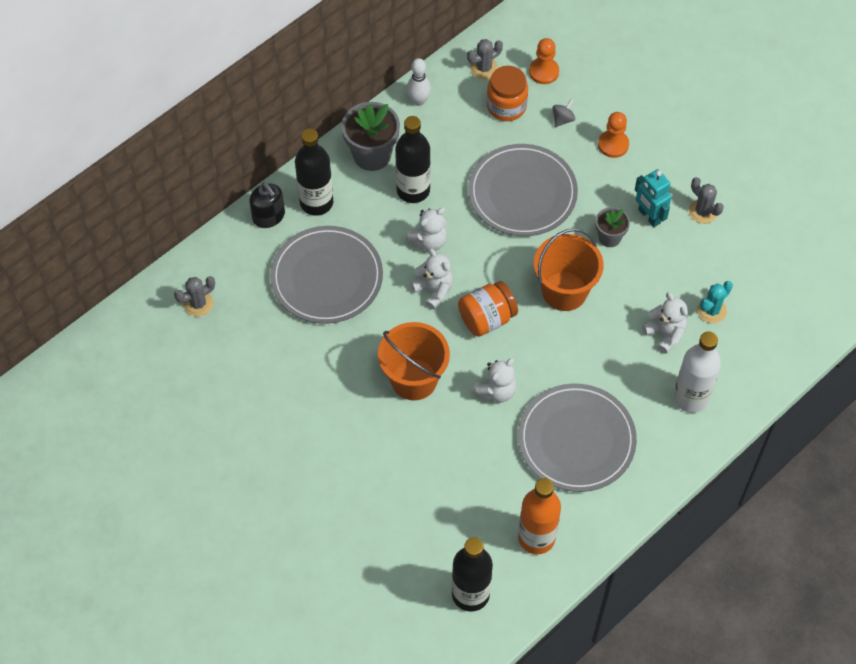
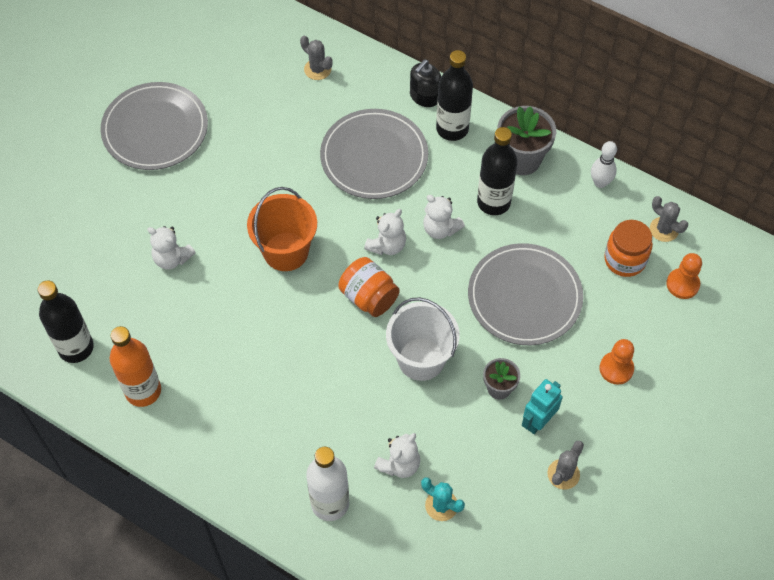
camera: 75 degrees right, 0 degrees up
white teddy bear [472,358,516,403] -> white teddy bear moved to [147,226,196,270]
grey plate [518,383,637,492] -> grey plate moved to [100,82,208,170]
orange bucket [534,228,603,311] -> white bucket [386,297,460,381]
grey spinning top [553,99,575,127] -> none

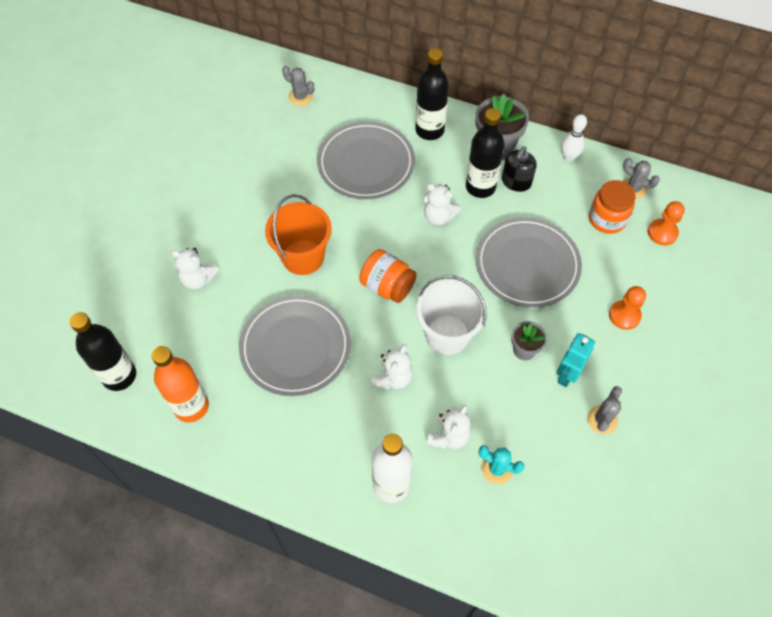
camera: 10 degrees left, 0 degrees up
grey plate [100,82,208,170] -> grey plate moved to [239,295,351,396]
white teddy bear [364,209,406,255] -> white teddy bear moved to [371,344,413,390]
black soap dispenser [410,59,441,107] -> black soap dispenser moved to [502,146,537,192]

